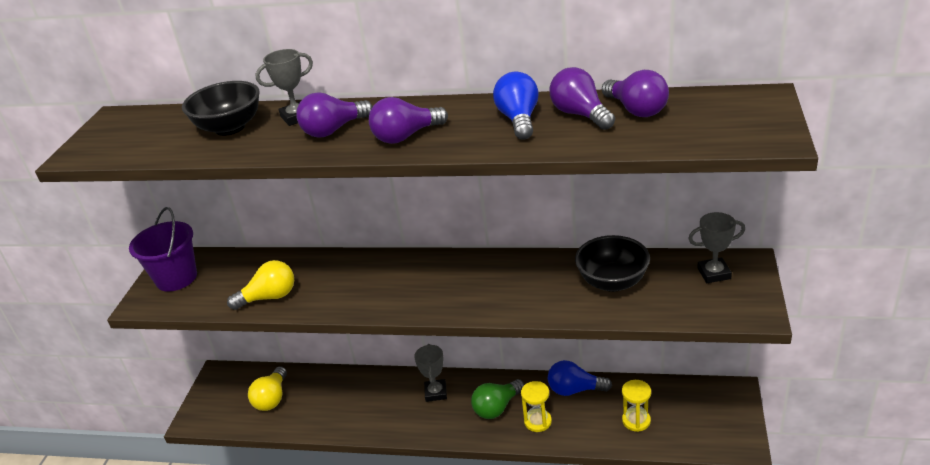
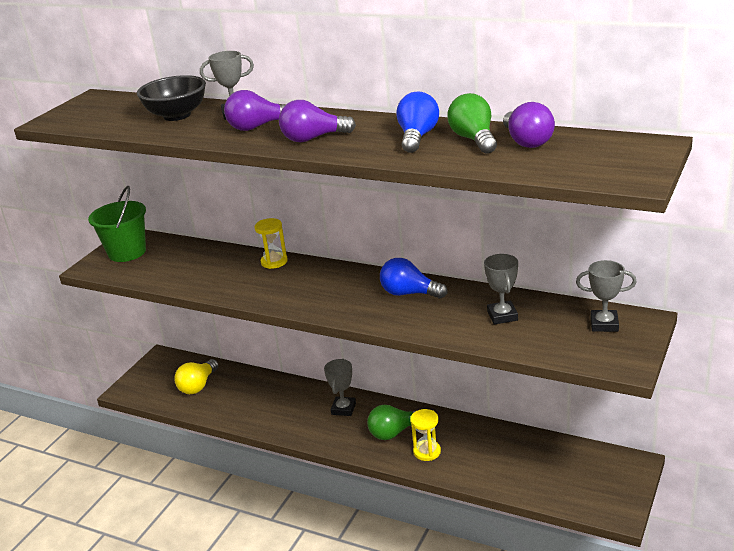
camera: 15 degrees right, 5 degrees down
purple bucket [129,207,197,292] -> green bucket [88,186,146,262]
yellow light bulb [227,260,294,310] -> none
blue light bulb [548,360,612,396] -> blue light bulb moved to [380,258,448,299]
purple light bulb [550,67,615,130] -> green light bulb [447,93,497,154]
black bowl [575,235,650,292] -> grey trophy [484,254,518,324]
yellow hourglass [622,380,651,432] -> yellow hourglass moved to [255,218,288,269]

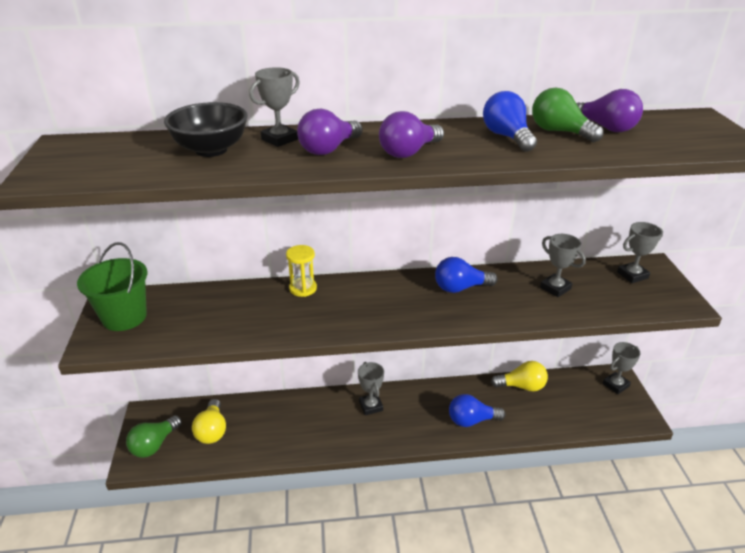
camera: 35 degrees left, 5 degrees up
green light bulb [367,405,418,440] -> green light bulb moved to [126,415,182,458]
yellow hourglass [410,409,441,461] -> blue light bulb [449,394,506,427]
none -> yellow light bulb [491,361,548,391]
none -> grey trophy [603,342,640,394]

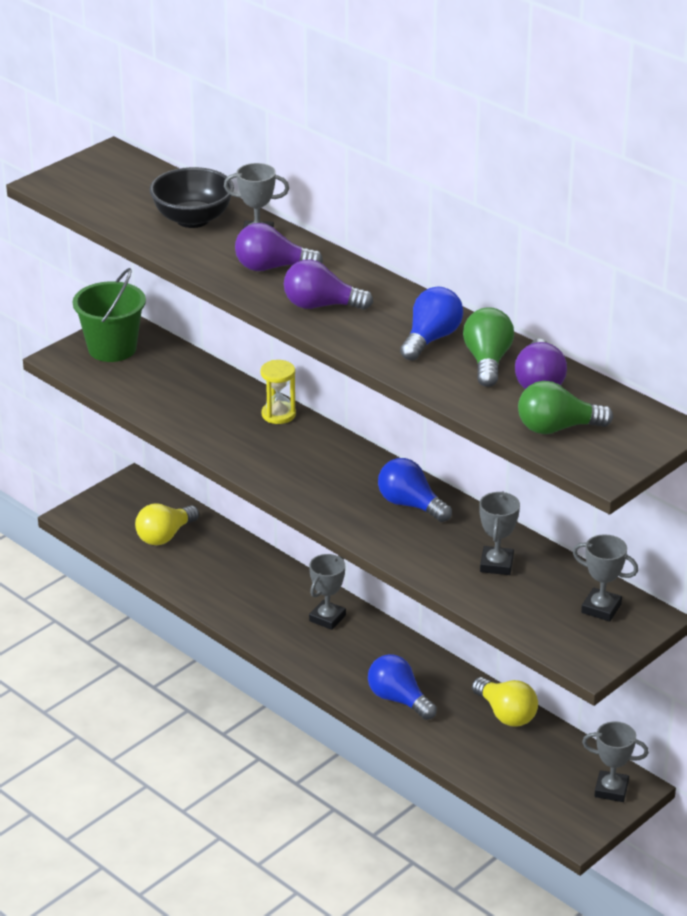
camera: 50 degrees right, 0 degrees up
green light bulb [126,415,182,458] -> green light bulb moved to [518,381,613,434]

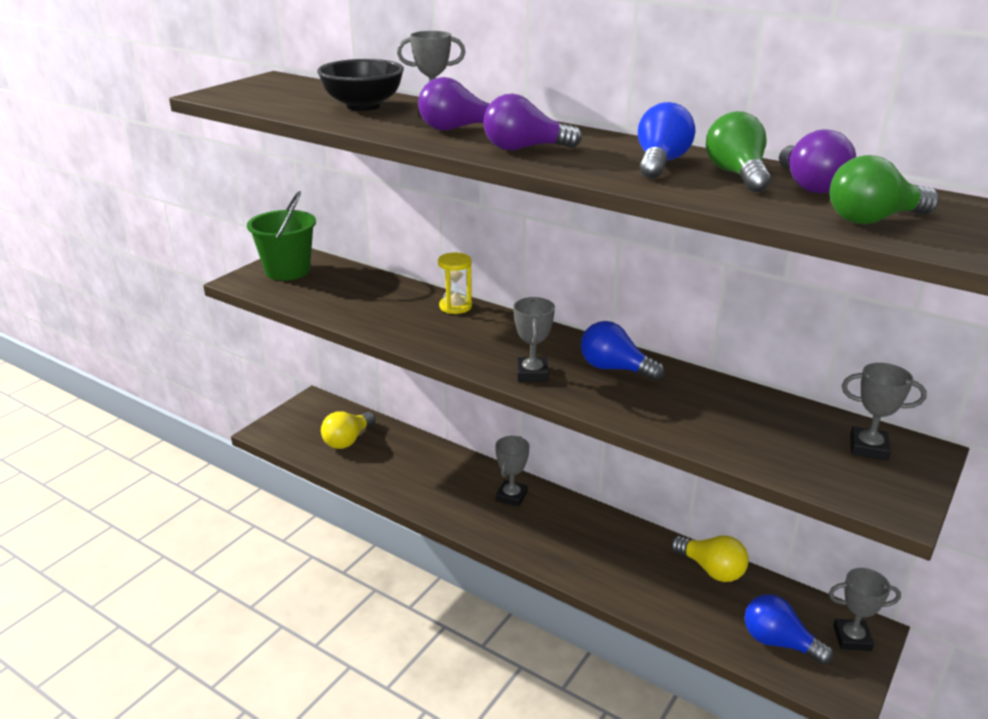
camera: 10 degrees left, 5 degrees down
blue light bulb [368,654,437,720] -> blue light bulb moved to [745,594,834,665]
grey trophy [479,491,520,575] -> grey trophy moved to [513,297,555,381]

